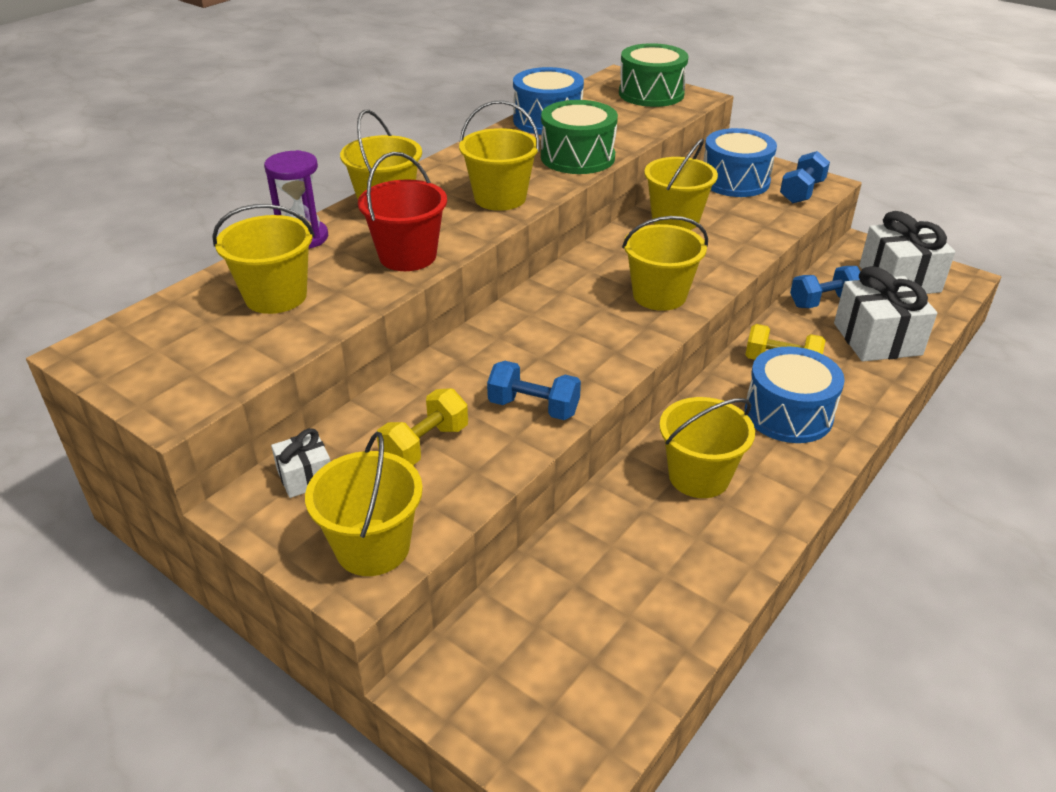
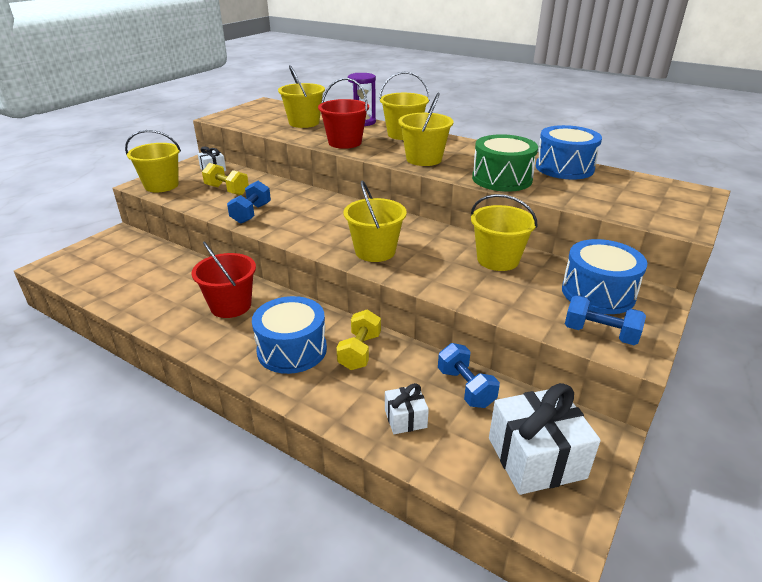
camera: 85 degrees right, 5 degrees down
green drum [619,43,688,107] -> none
yellow bucket [659,397,755,498] -> red bucket [192,242,256,318]
white gift [834,266,937,361] -> white gift [385,383,429,434], size x0.51

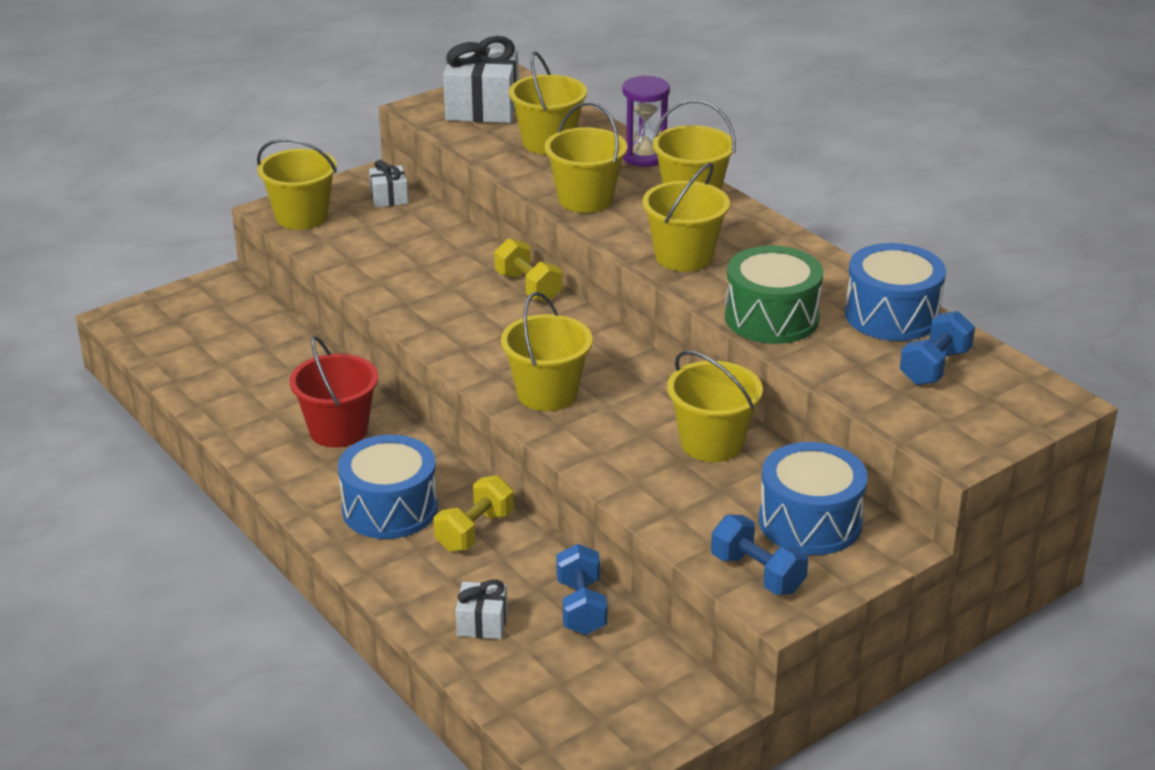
camera: 20 degrees right, 0 degrees up
yellow dumbbell [202,163,249,195] -> yellow dumbbell moved to [494,238,562,302]
blue dumbbell [227,181,271,224] -> blue dumbbell moved to [900,311,975,385]
red bucket [318,78,369,149] -> yellow bucket [545,102,627,213]
white gift [489,383,601,495] -> white gift moved to [443,36,519,123]

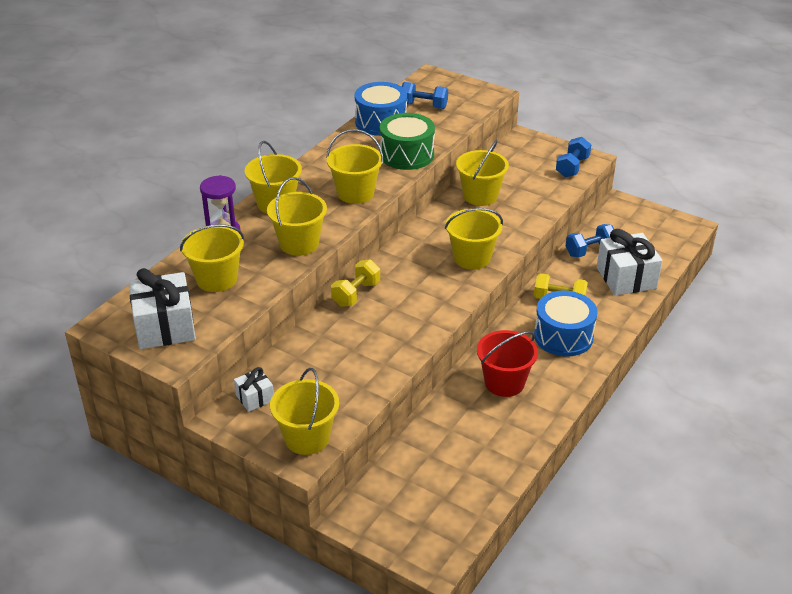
camera: 110 degrees left, 5 degrees up
white gift [456,579,508,639] -> white gift [597,229,663,296], size x1.95
blue drum [759,442,868,555] -> none

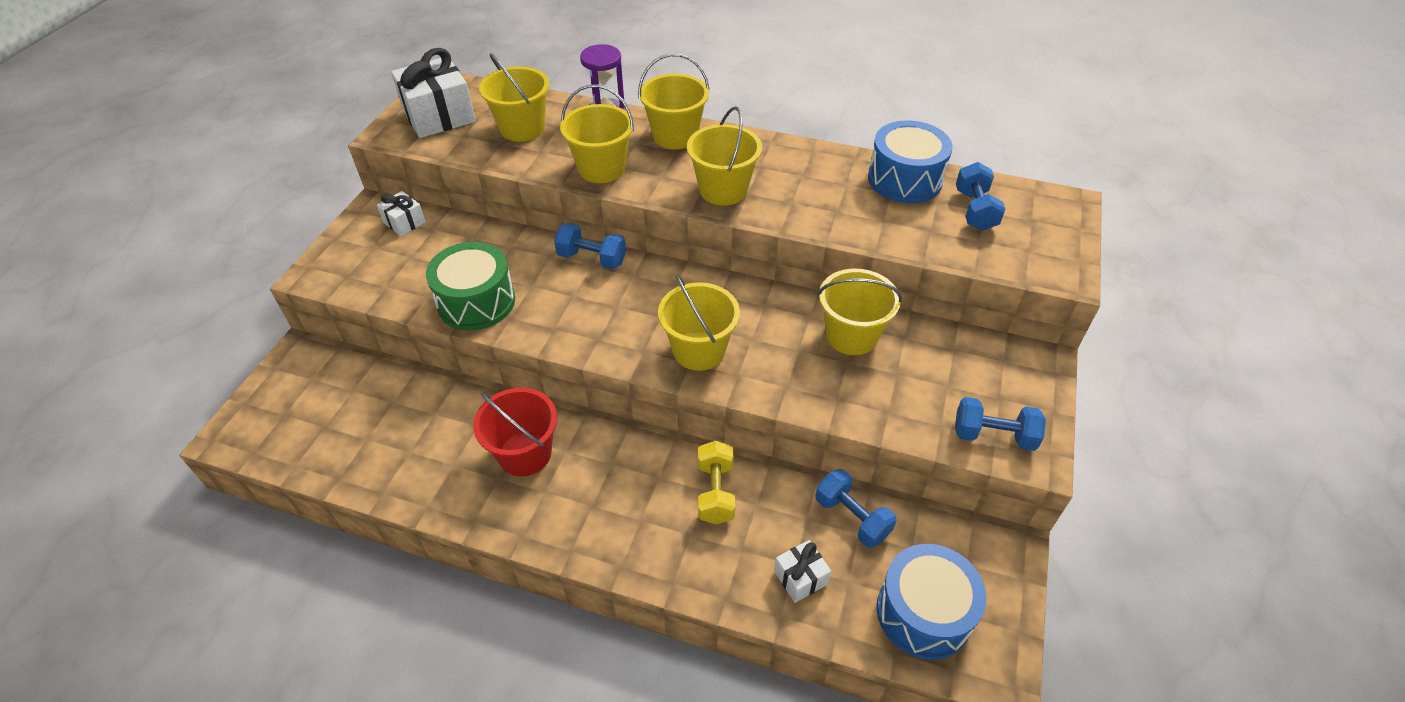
camera: 75 degrees right, 10 degrees up
yellow bucket [270,368,339,455] -> none
yellow dumbbell [331,259,380,307] -> blue dumbbell [554,223,626,269]
green drum [380,113,435,170] -> green drum moved to [426,242,515,330]
blue drum [534,291,598,357] -> blue drum moved to [877,544,987,660]
white gift [597,229,663,296] -> white gift [774,540,831,603], size x0.51

